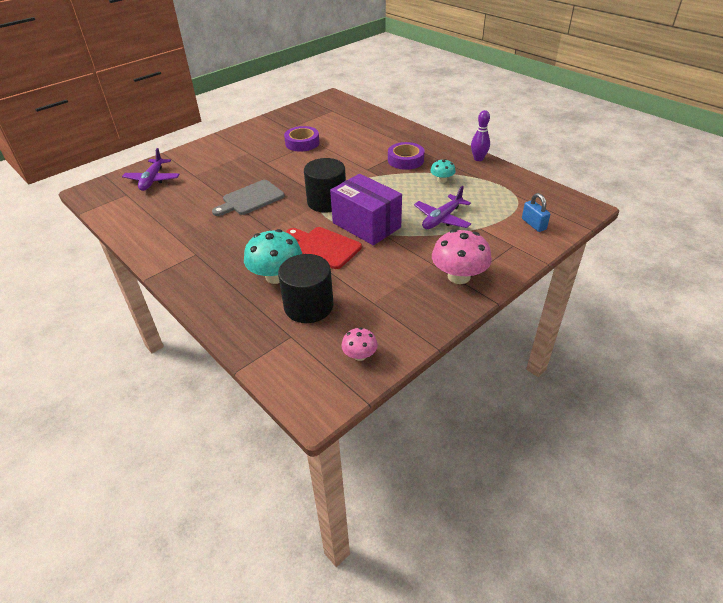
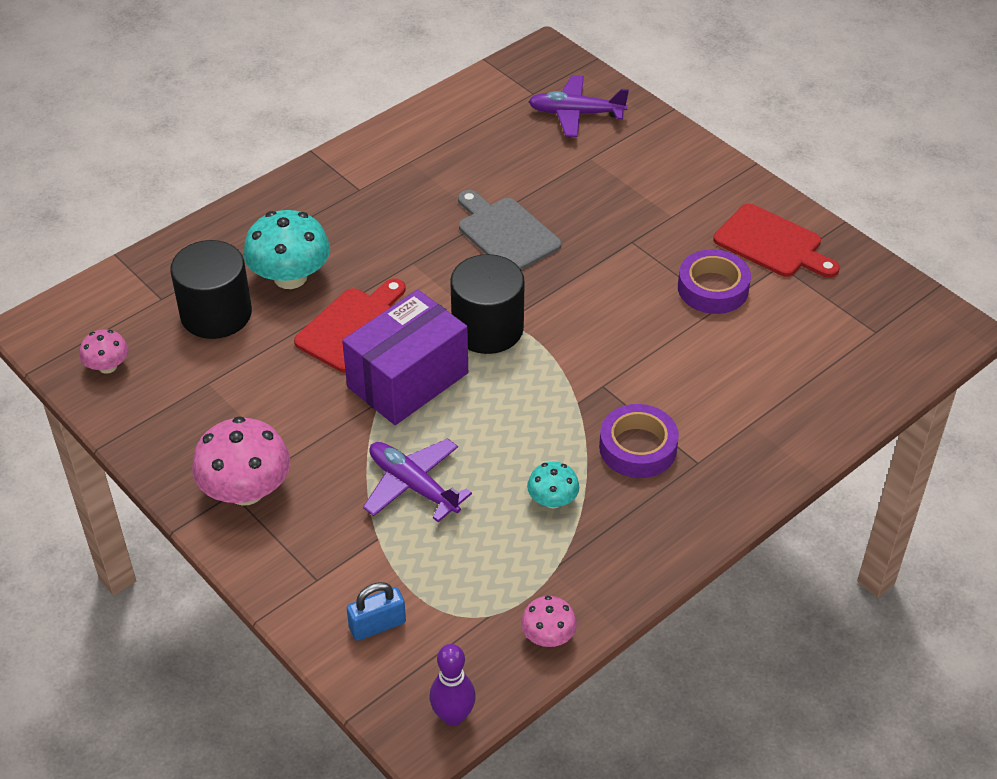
camera: 90 degrees right, 5 degrees up
purple bowling pin [471,110,490,161] -> purple bowling pin moved to [430,644,476,726]
none -> pink mushroom [521,596,577,647]
none -> red cutting board [713,203,840,278]

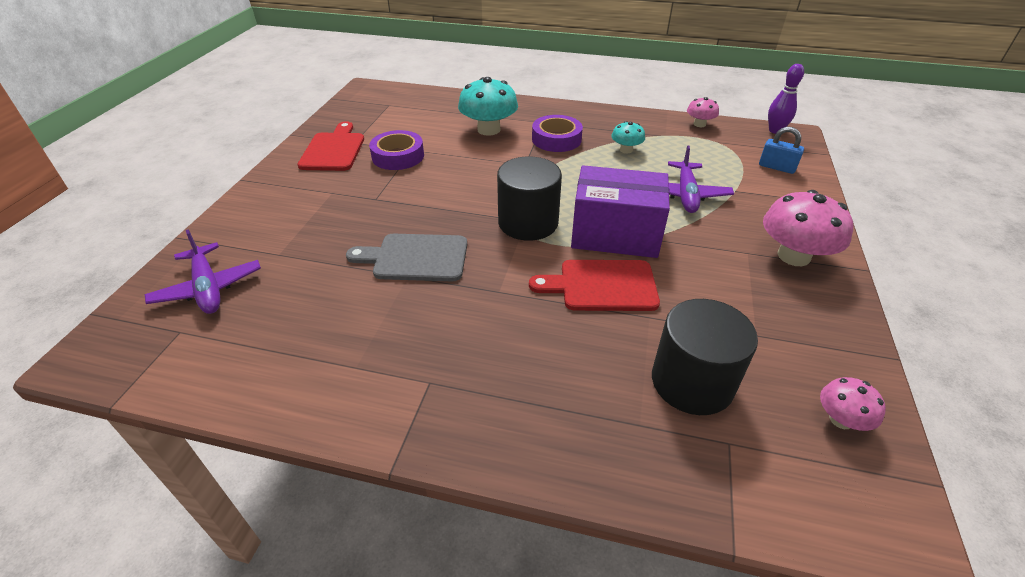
camera: 125 degrees left, 5 degrees down
turquoise mushroom [244,210,330,289] -> turquoise mushroom moved to [458,77,518,136]
grey cutting board [458,190,561,270] -> grey cutting board turned 75 degrees clockwise [346,234,467,281]

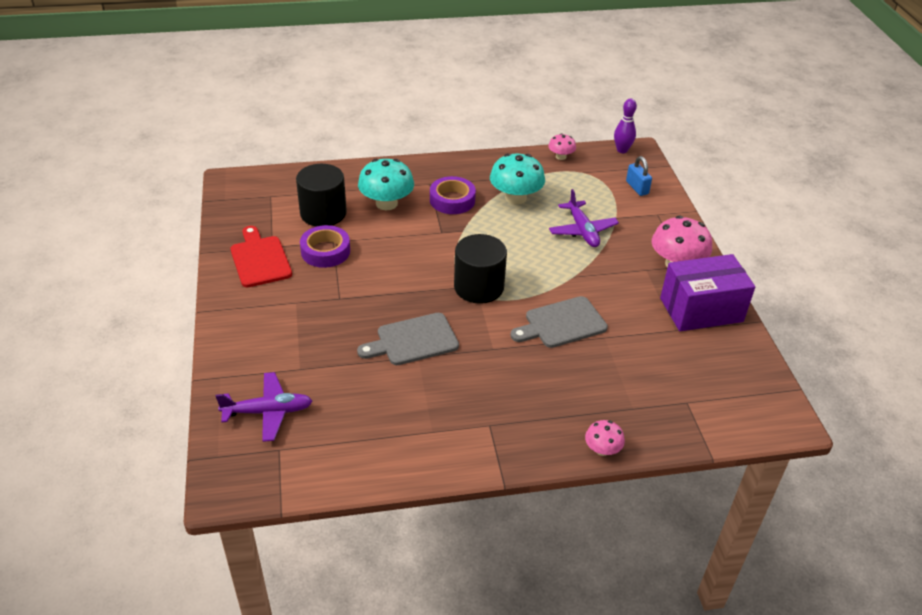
camera: 25 degrees left, 0 degrees up
purple plane [145,229,261,314] -> purple plane turned 45 degrees counterclockwise [216,372,312,442]
red cutting board [529,260,660,311] -> grey cutting board [510,296,608,348]
purple box [571,165,670,258] -> purple box moved to [660,254,755,331]
turquoise mushroom [611,121,645,153] -> turquoise mushroom [490,153,545,205], size x1.87
black cylinder [652,299,758,415] -> black cylinder moved to [296,164,347,227]
blue padlock [759,127,804,174] -> blue padlock turned 60 degrees clockwise [626,156,652,196]
pink mushroom [820,377,886,431] -> pink mushroom moved to [585,420,625,456]

